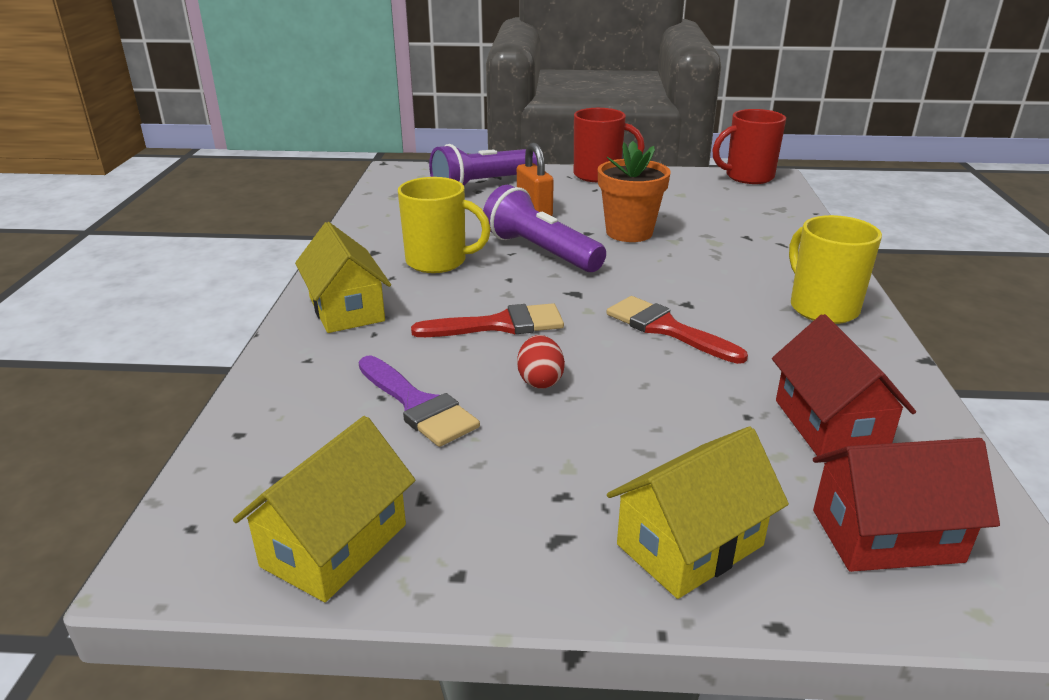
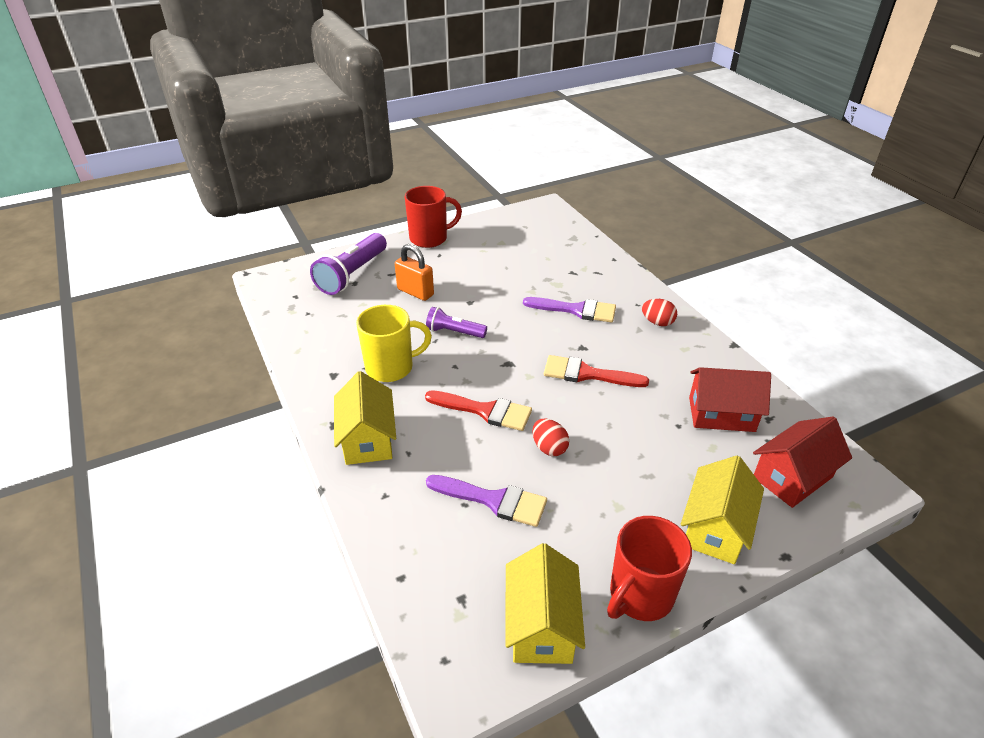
camera: 30 degrees left, 10 degrees up
yellow house [295,222,391,333] -> yellow house turned 45 degrees clockwise [334,371,396,465]
red brush [411,303,564,337] -> red brush turned 60 degrees clockwise [425,390,532,431]
purple flashlight [483,185,606,272] -> purple flashlight [426,307,487,338], size x0.58
orange flower pot [598,141,671,242] -> none
red mug [712,109,786,184] -> red mug moved to [607,516,692,621]
red house [772,314,916,456] -> red house turned 45 degrees counterclockwise [689,367,771,432]
yellow mug [789,215,882,324] -> red egg [642,299,677,326]
none -> purple brush [523,297,616,322]

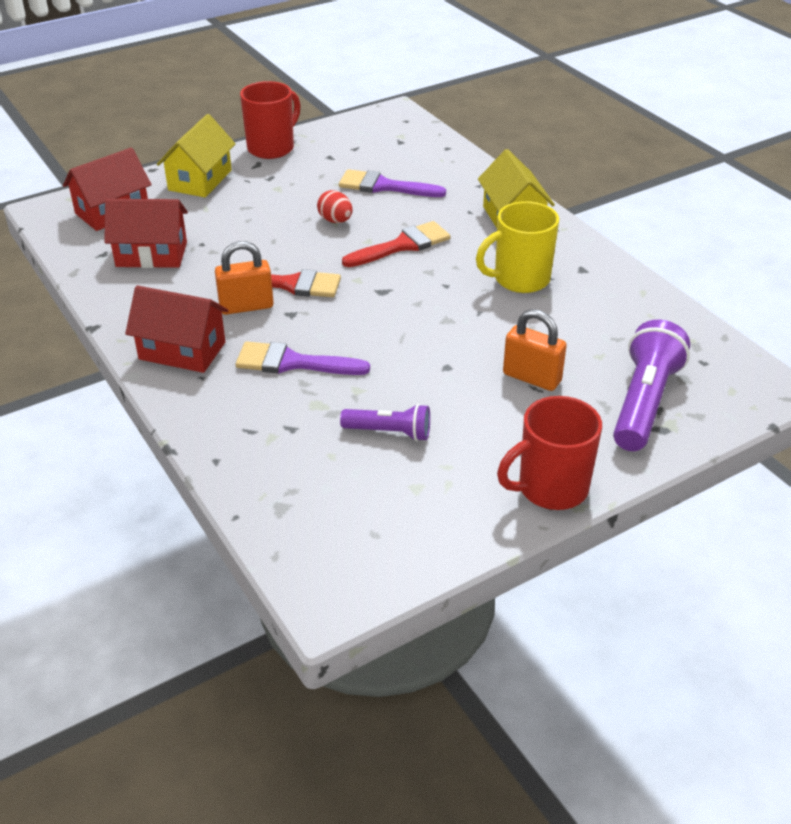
camera: 175 degrees right, 0 degrees up
red brush [425,390,532,431] -> red brush turned 135 degrees clockwise [342,221,451,267]
purple flashlight [426,307,487,338] -> purple flashlight moved to [340,404,430,441]
yellow house [505,543,585,664] -> none
red egg [642,299,677,326] -> red house [125,286,229,373]
none -> orange padlock [215,241,274,315]

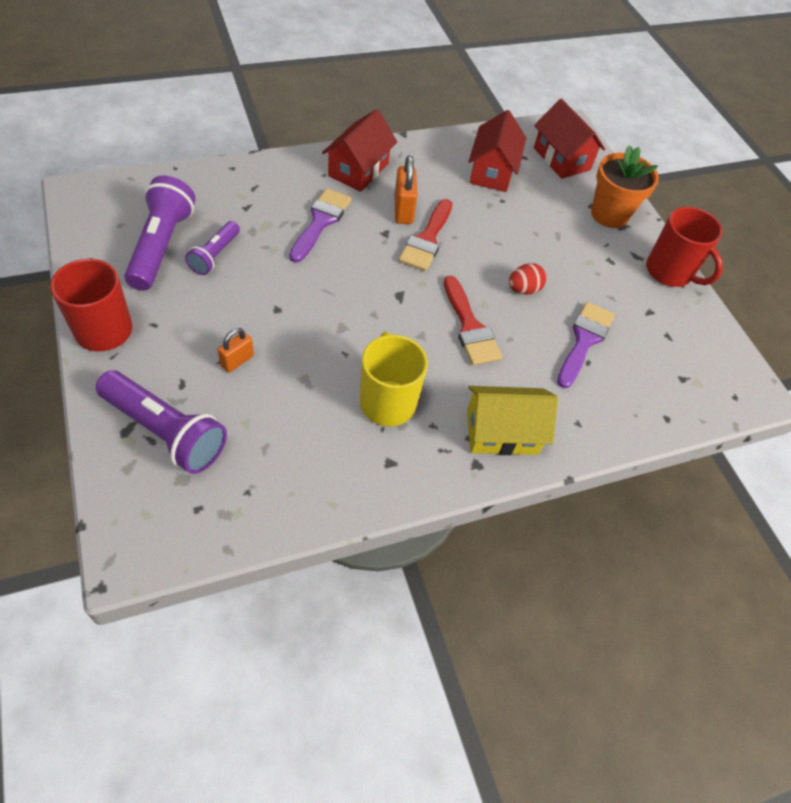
camera: 95 degrees right, 15 degrees up
yellow house [157,114,236,197] -> orange flower pot [591,146,659,228]
orange padlock [503,309,567,391] -> orange padlock [217,328,254,373], size x0.65
none -> purple flashlight [124,175,195,291]

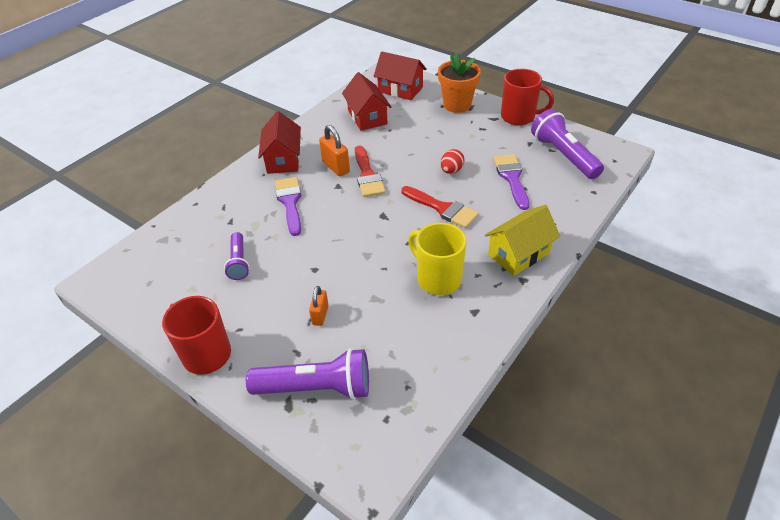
camera: 25 degrees left, 10 degrees down
purple flashlight [124,175,195,291] -> purple flashlight moved to [531,109,604,179]

